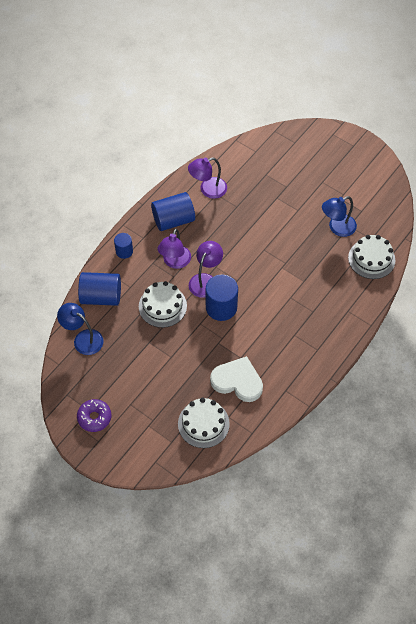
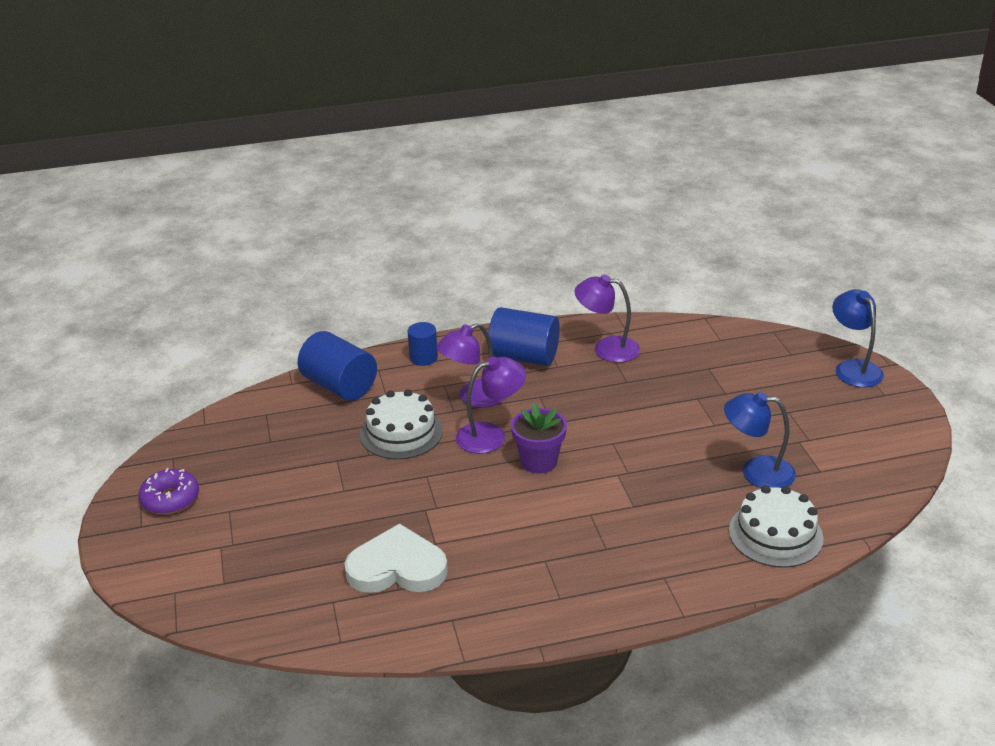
camera: 40 degrees right, 25 degrees down
blue lamp [57,303,103,355] -> blue lamp moved to [832,289,884,387]
white cake [178,398,230,448] -> none
blue cylinder [206,275,238,321] -> none
white heart [210,356,263,402] -> white heart turned 60 degrees counterclockwise [345,523,448,593]
none -> purple flower pot [511,403,567,474]

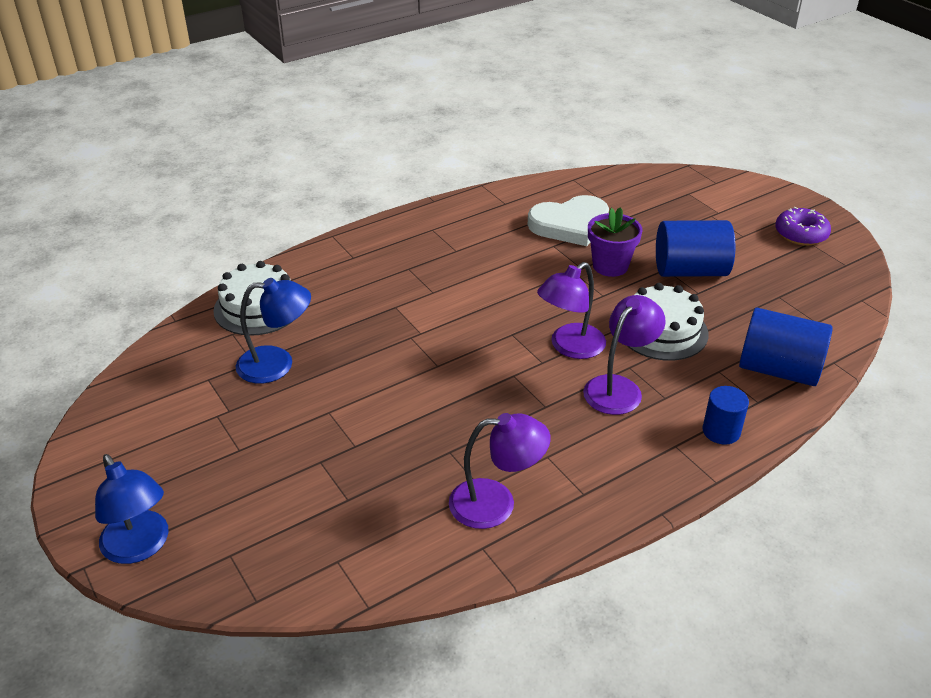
camera: 160 degrees right, 5 degrees up
blue cylinder [488,307,560,366] -> blue cylinder moved to [656,220,735,277]
purple flower pot [511,403,567,474] -> purple flower pot moved to [588,207,643,277]

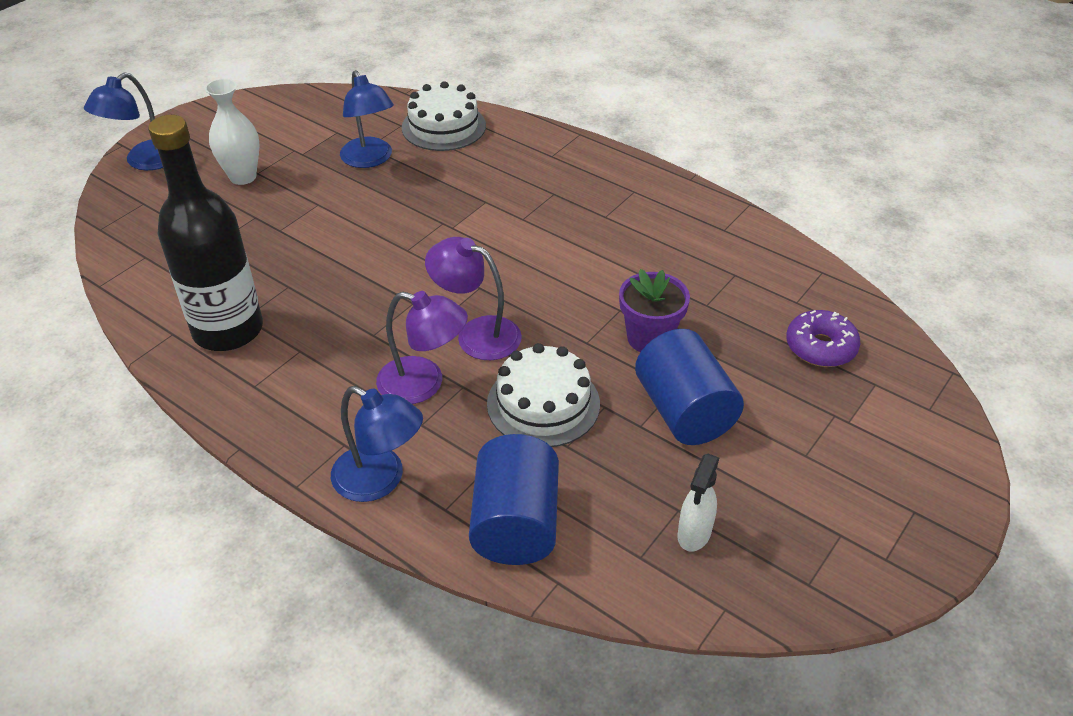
camera: 70 degrees right, 5 degrees up
purple lamp [449,413,551,529] -> black bottle [148,115,263,351]
white heart [527,195,609,246] -> none
blue cylinder [702,386,749,445] -> blue lamp [331,386,423,502]
purple donut [775,207,831,246] -> purple donut moved to [786,310,860,367]
none -> white vase [205,79,260,185]
none -> white spray bottle [677,454,719,552]

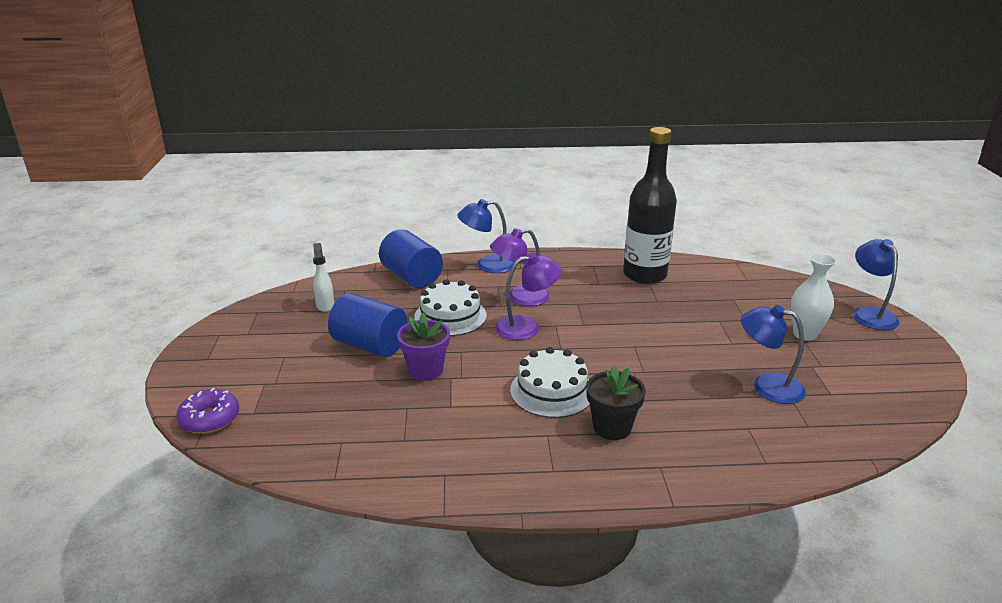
camera: 140 degrees right, 15 degrees down
white cake [402,81,486,151] -> white cake moved to [510,347,590,418]
purple donut [786,310,860,367] -> purple donut moved to [177,388,239,434]
none -> black flower pot [586,365,646,440]

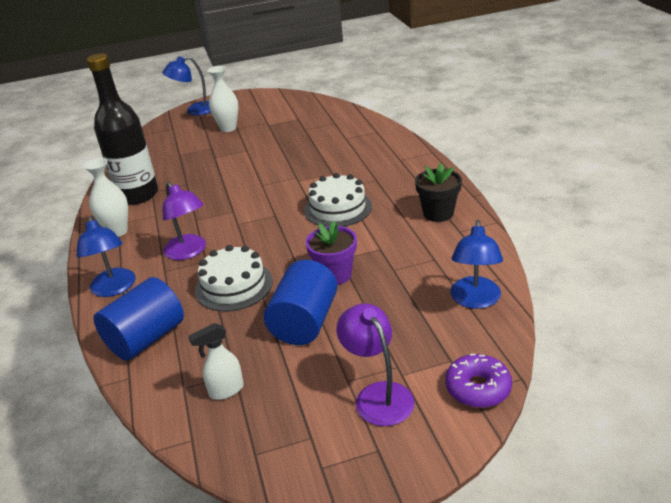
camera: 100 degrees left, 5 degrees up
purple lamp [495,253,562,340] -> purple lamp moved to [336,303,414,426]
black flower pot [586,365,646,440] -> black flower pot moved to [415,163,462,222]
blue lamp [741,305,806,404] -> blue lamp moved to [450,220,503,309]
none -> white vase [83,158,128,237]

